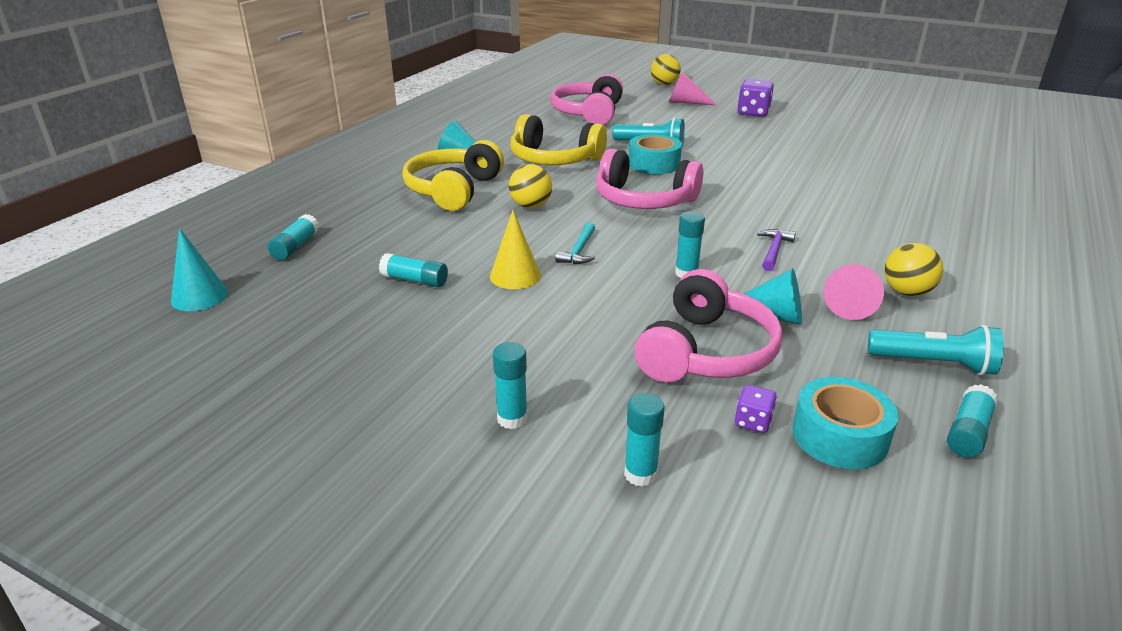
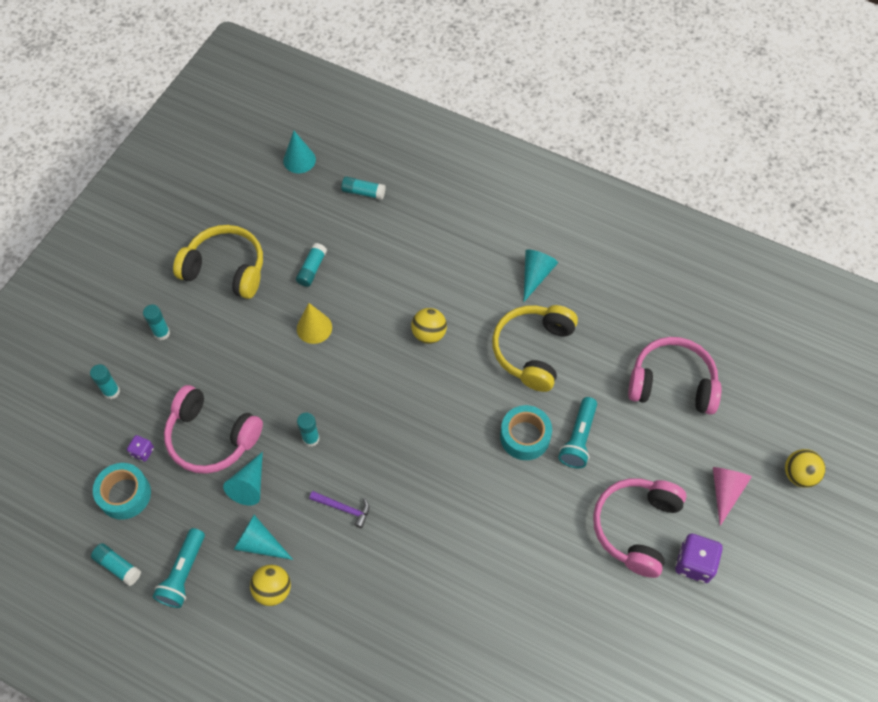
camera: 90 degrees right, 30 degrees up
yellow headphones [402,140,504,211] -> yellow headphones moved to [173,225,263,299]
turquoise hammer [555,222,595,264] -> none
pink headphones [596,149,703,209] -> pink headphones moved to [593,478,687,578]
pink cone [824,264,884,320] -> turquoise cone [233,515,293,560]

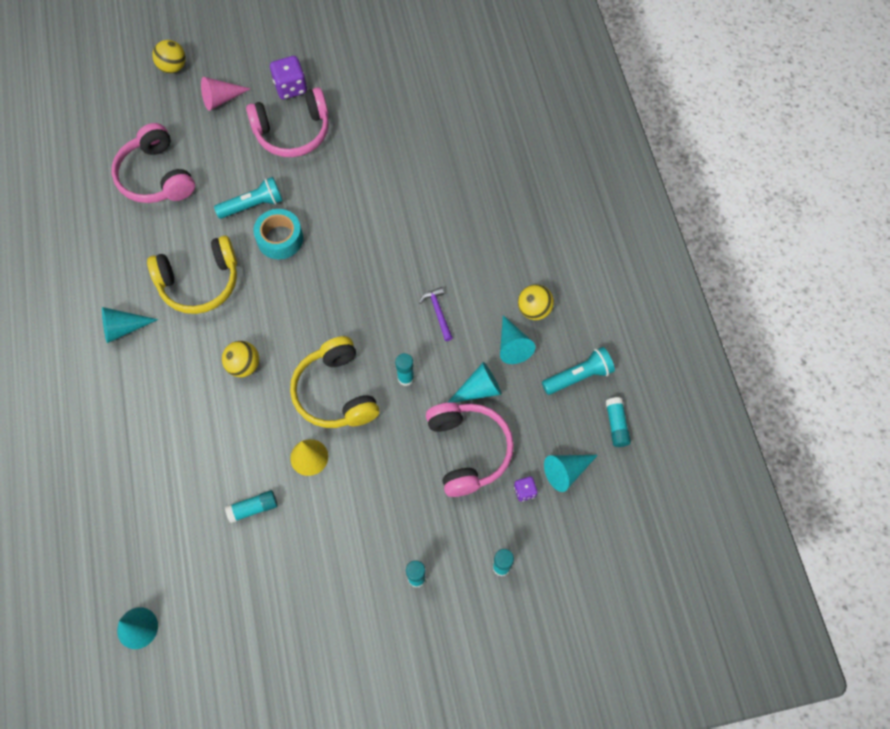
camera: 130 degrees left, 5 degrees up
turquoise tape [93,463,151,519] -> turquoise cone [544,455,598,492]
yellow headphones [173,225,263,299] -> yellow headphones moved to [290,336,380,428]
turquoise glue stick [341,176,386,200] -> none

